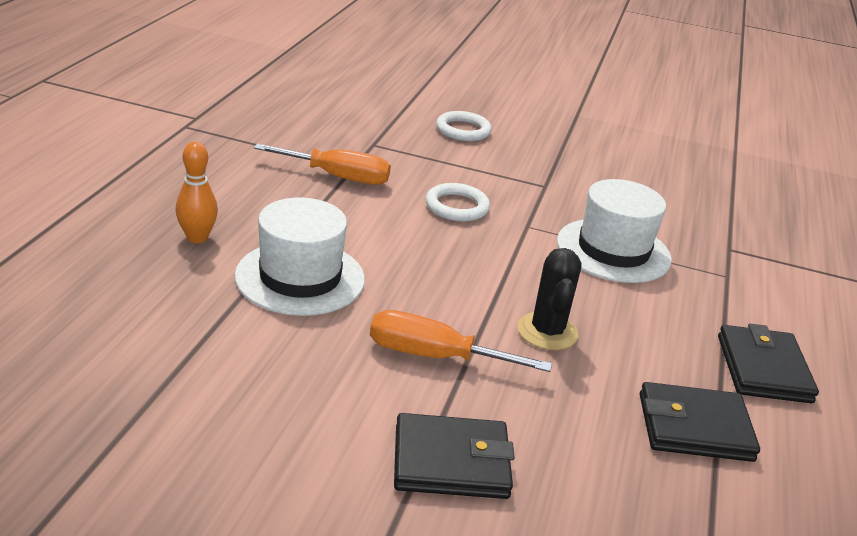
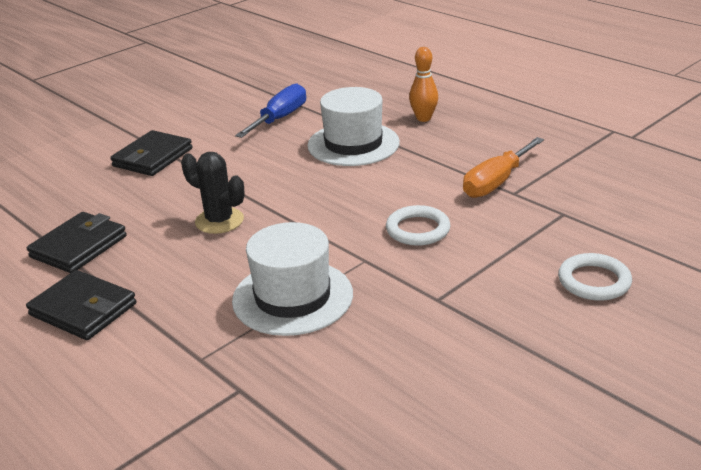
camera: 125 degrees right, 0 degrees up
orange screwdriver [370,310,552,372] -> none
none -> blue screwdriver [235,83,306,138]

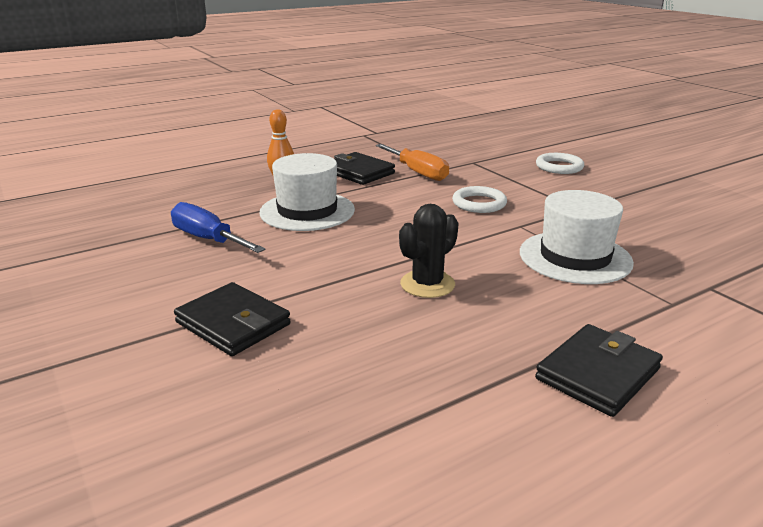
camera: 80 degrees left, 5 degrees down
black wallet [27,212,127,273] -> black wallet moved to [334,152,395,185]

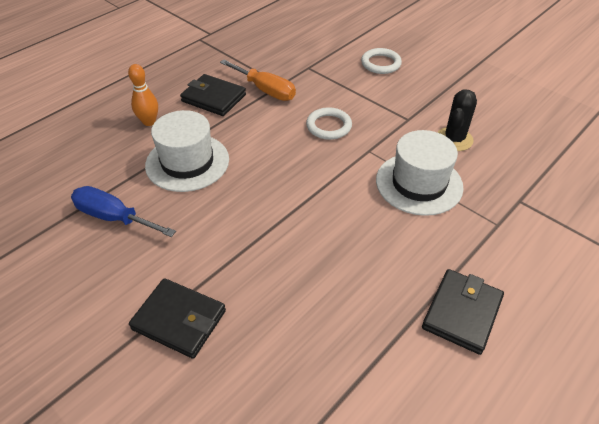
camera: 15 degrees left, 20 degrees up
black cactus [399,204,458,298] -> black cactus moved to [437,89,477,151]

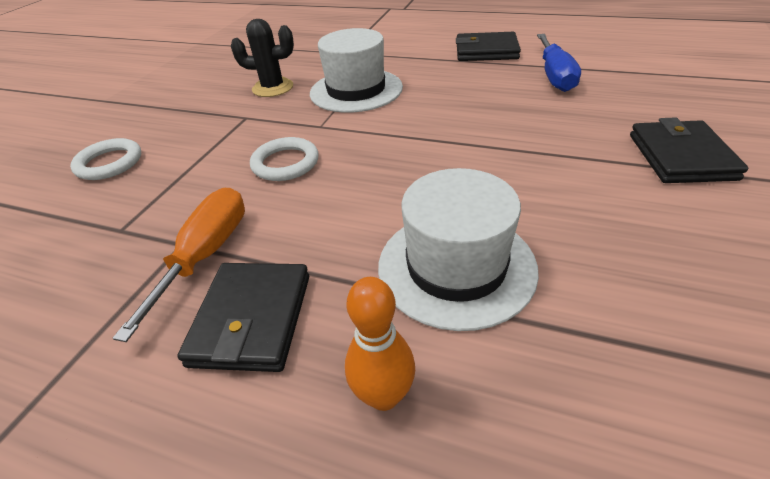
camera: 110 degrees left, 5 degrees down
blue screwdriver [71,186,176,237] -> blue screwdriver moved to [537,34,581,92]

